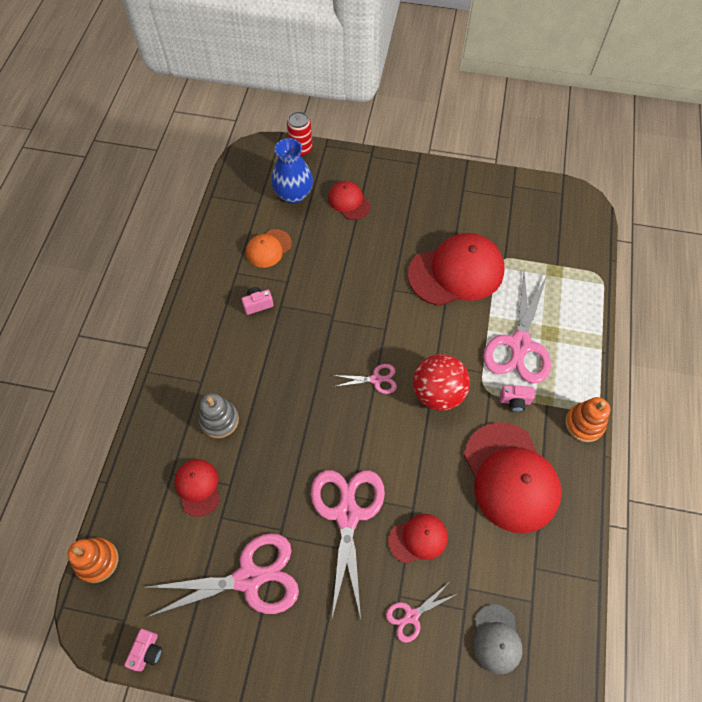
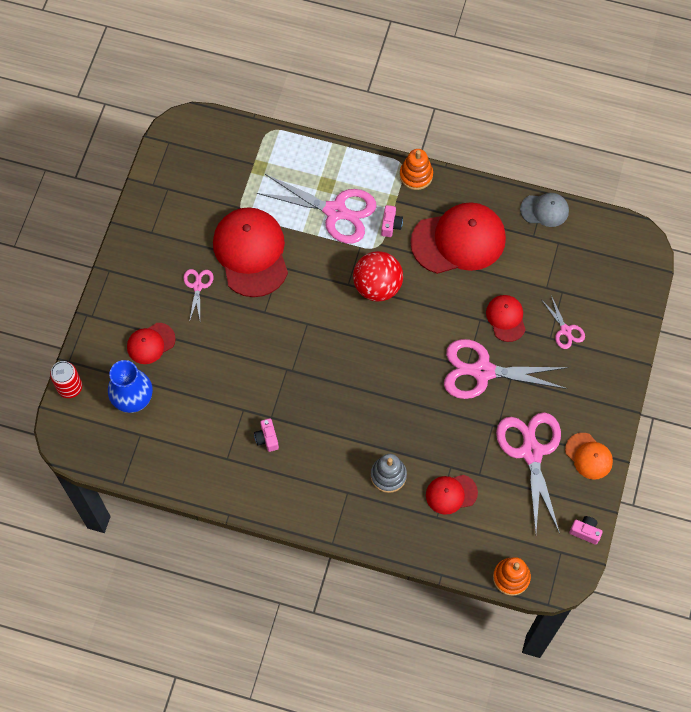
camera: 85 degrees left, 5 degrees up
orange cap [246,229,292,268] -> orange cap moved to [565,433,613,480]
pink scissors [333,364,397,394] -> pink scissors moved to [183,269,213,322]
grey cap [474,604,523,674] -> grey cap moved to [520,193,569,227]

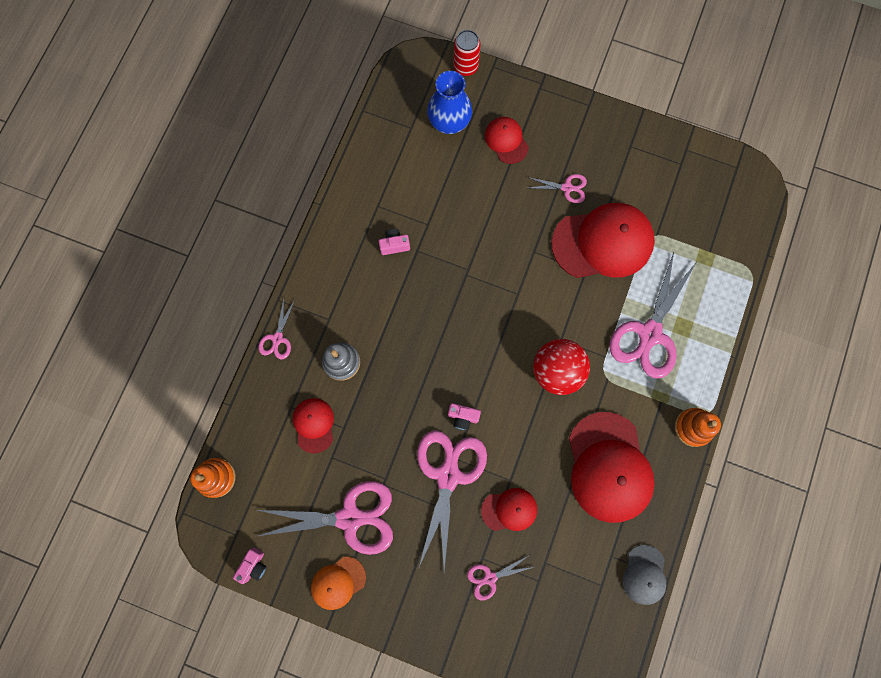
camera: 95 degrees right, 10 degrees up
pink camera [381,205,403,237] -> pink camera moved to [448,403,481,430]
none -> pink scissors [258,299,295,359]

